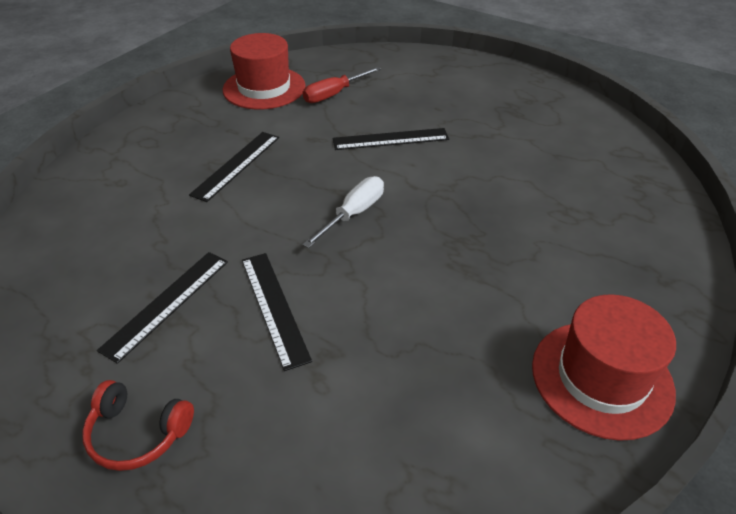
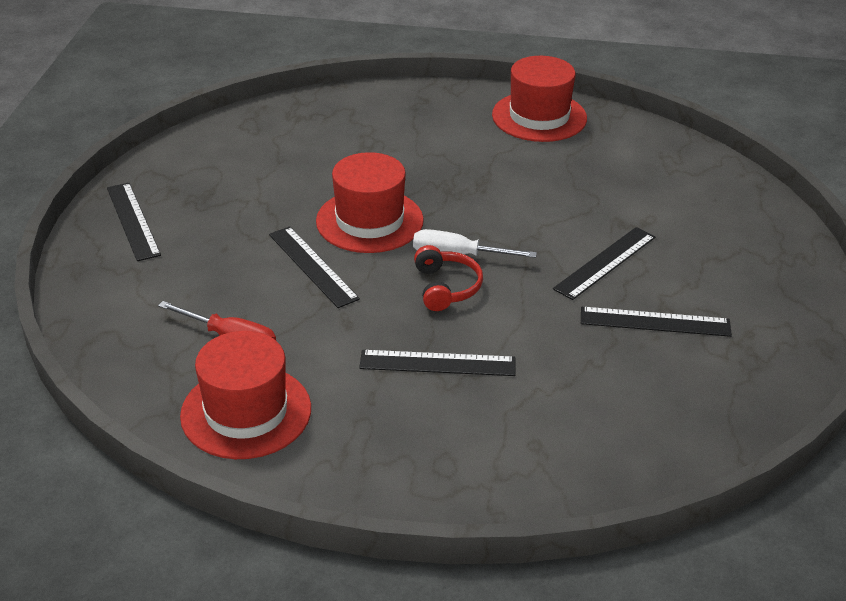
camera: 115 degrees left, 5 degrees down
red headphones [82,380,194,471] -> red headphones moved to [414,245,483,311]
none -> black ruler [107,183,161,261]
none -> red hat [316,152,424,253]

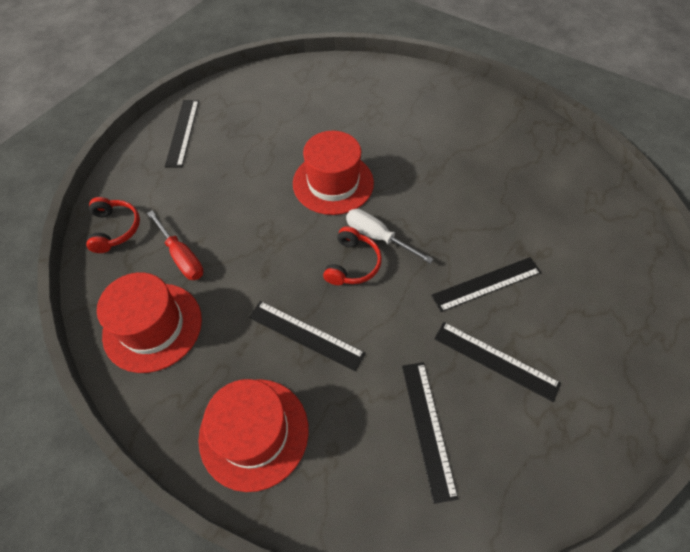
camera: 25 degrees right, 20 degrees up
black ruler [269,226,360,308] -> black ruler moved to [402,362,458,504]
red hat [492,56,587,142] -> red hat moved to [198,379,309,492]
none -> red headphones [86,197,140,253]

